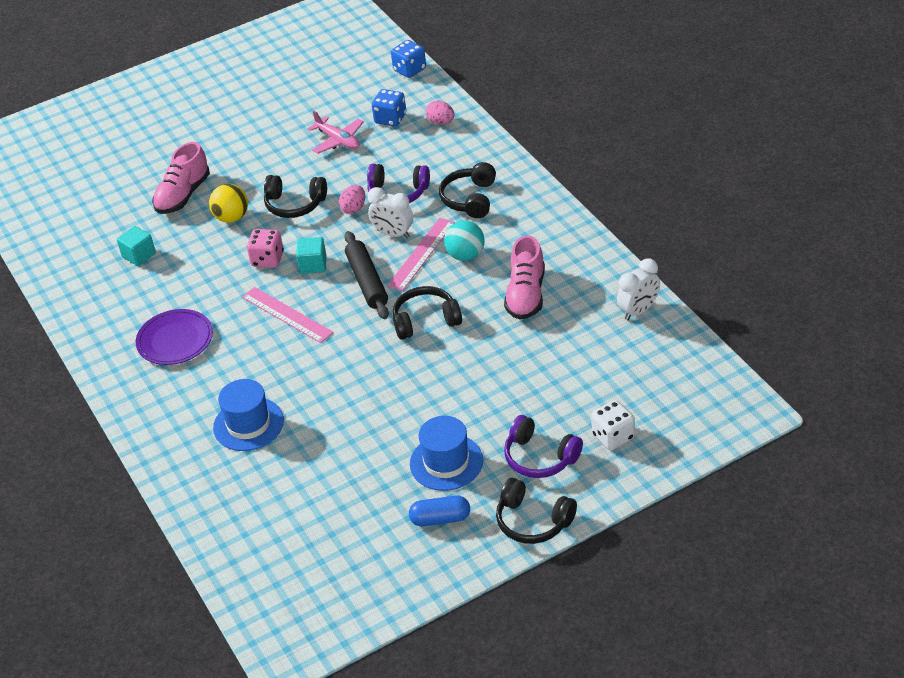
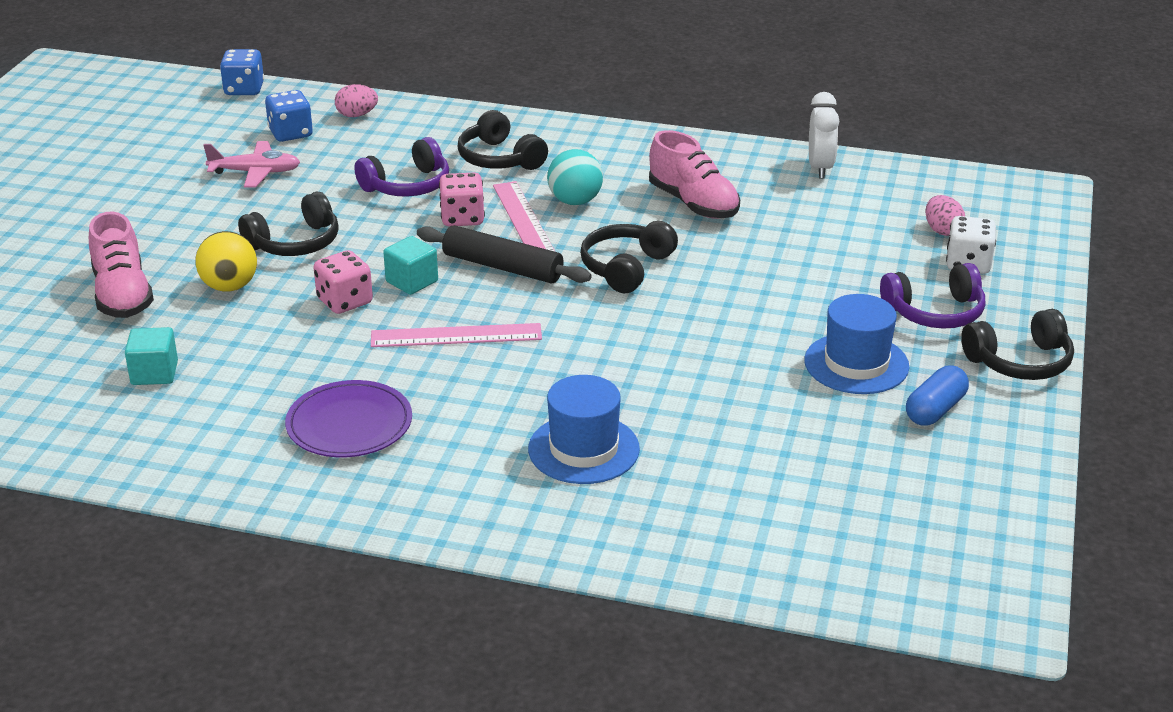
camera: 50 degrees left, 10 degrees down
pink egg [339,185,365,214] -> pink egg moved to [925,195,965,236]
white clock [368,187,413,238] -> pink dice [439,172,485,227]

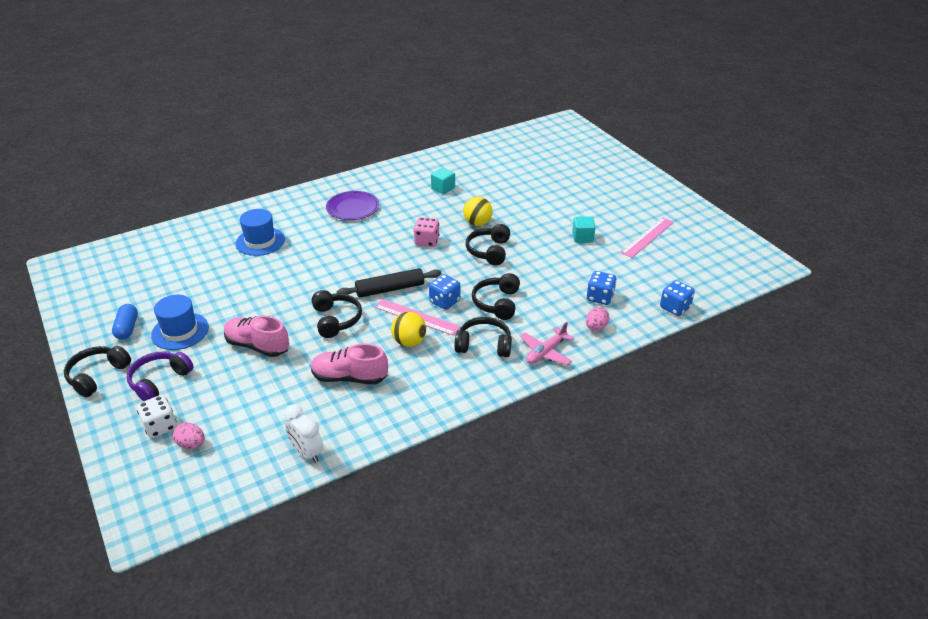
camera: 135 degrees right, 5 degrees up
pink shoe [89,211,154,318] -> pink shoe moved to [224,315,289,357]
pink plane [203,141,300,188] -> pink plane moved to [520,322,574,365]
purple headphones [354,137,449,196] -> black headphones [472,273,520,320]
pink ruler [371,323,542,347] -> pink ruler moved to [621,217,674,258]
turquoise cube [383,236,438,295] -> turquoise cube moved to [572,217,596,243]
pink dice [439,172,485,227] -> blue dice [429,274,460,310]
turquoise ball [547,149,603,205] -> yellow ball [391,312,426,347]

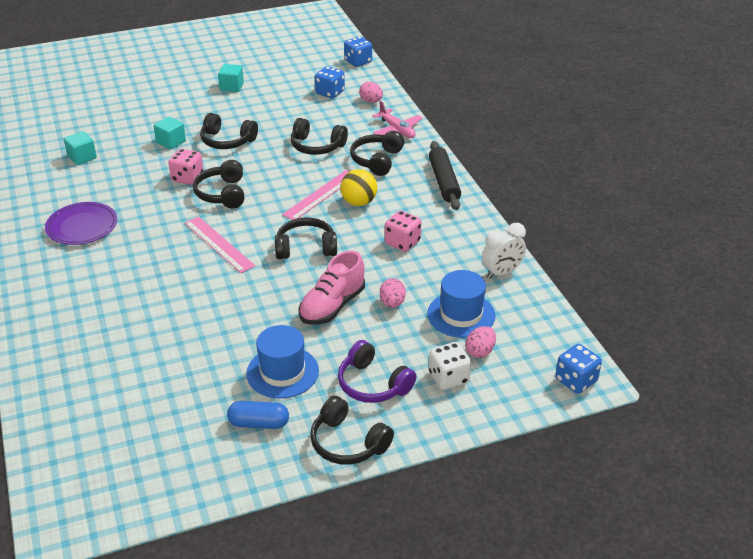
camera: 80 degrees left, 0 degrees up
blue hat [236,209,285,256] -> blue hat moved to [427,270,496,338]
pink shoe [311,344,388,385] -> pink dice [385,211,421,252]
black rolling pin [337,268,441,297] -> black rolling pin moved to [429,141,461,210]
blue dice [429,274,460,310] -> blue dice moved to [555,344,602,394]
yellow ball [463,197,493,226] -> turquoise cube [153,117,186,150]
pink ruler [621,217,674,258] -> pink ruler moved to [185,216,255,273]
none -> black headphones [193,160,244,209]
none -> pink egg [380,278,406,308]

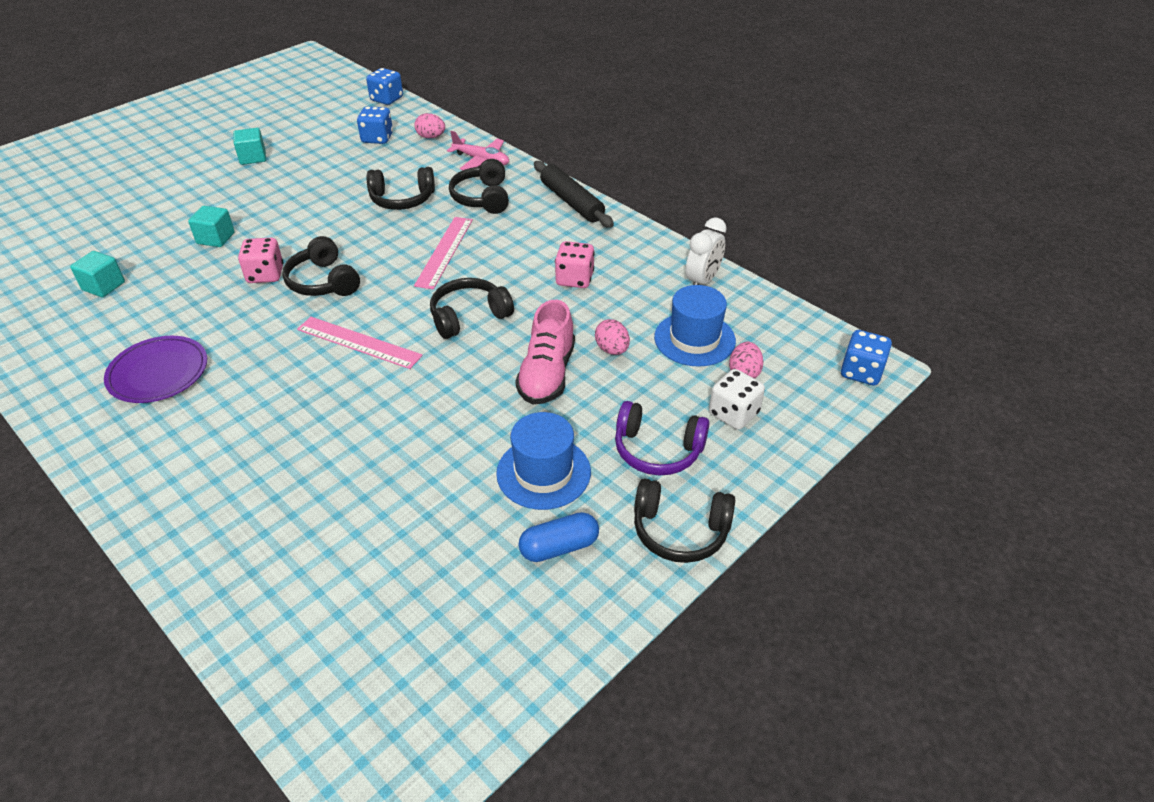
camera: 25 degrees left, 5 degrees up
black headphones [200,113,258,149] -> none
yellow ball [341,169,377,206] -> none

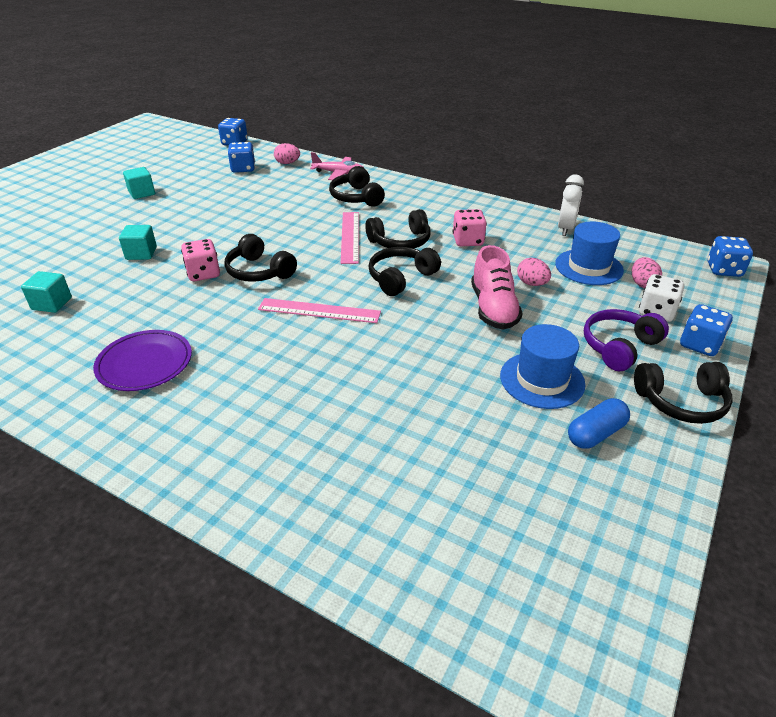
camera: 15 degrees left, 5 degrees down
black headphones [367,167,435,210] -> black headphones moved to [365,209,431,248]
black rolling pin [534,161,614,228] -> none
purple headphones [615,401,710,476] -> purple headphones turned 135 degrees clockwise [584,309,669,371]
none -> blue dice [680,304,733,356]

